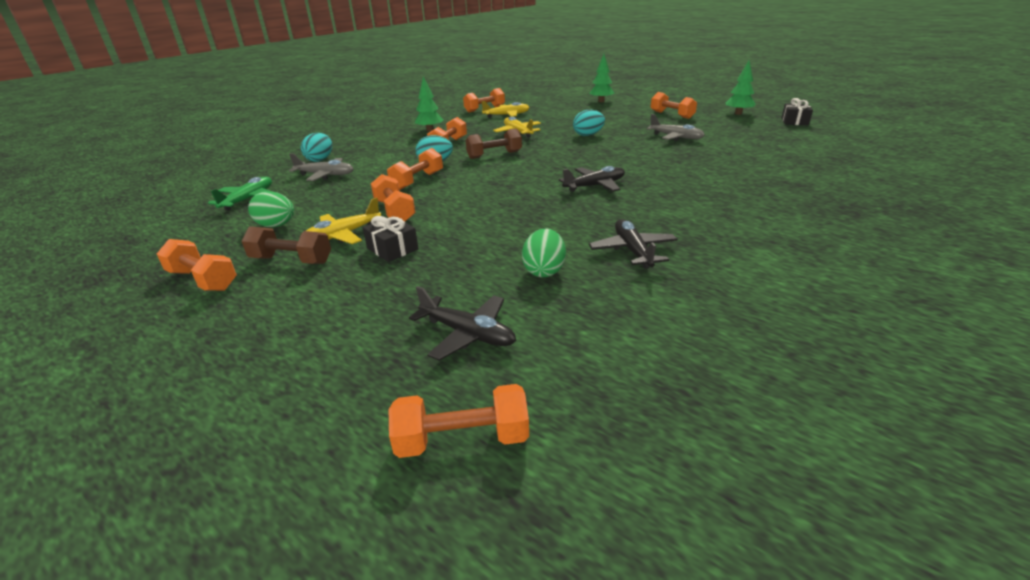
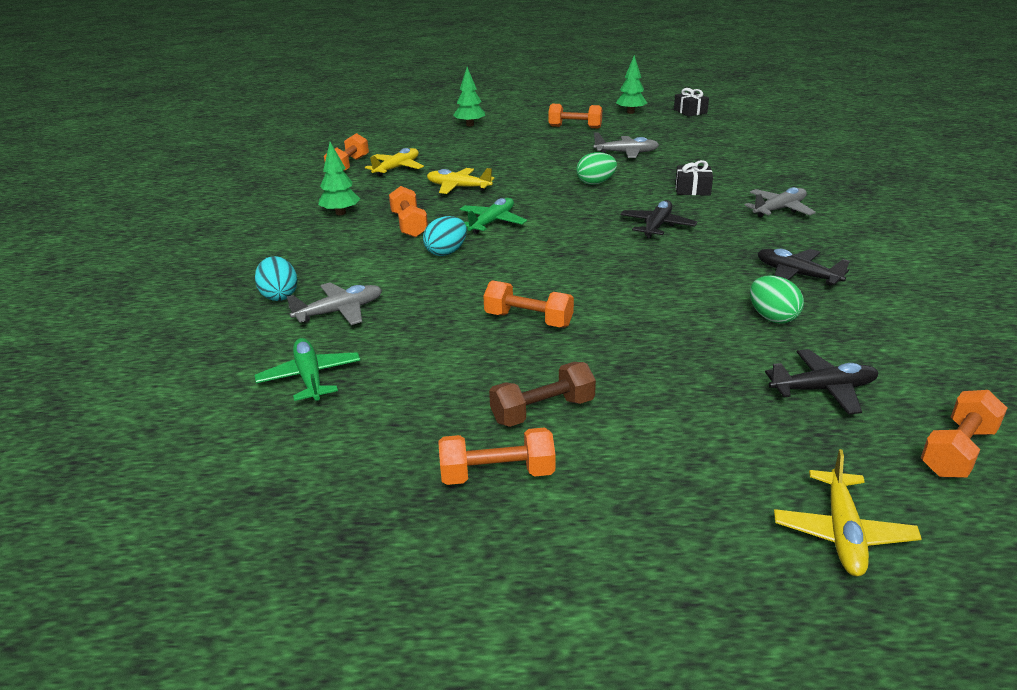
camera: 40 degrees left, 0 degrees up
green egg [248,191,294,227] -> green egg moved to [576,152,617,185]
yellow plane [306,197,381,244] -> yellow plane moved to [774,449,922,576]
black gift [363,216,418,262] -> black gift moved to [675,160,713,196]
orange dumbbell [387,148,443,190] -> none
brown dumbbell [466,128,522,159] -> green plane [460,198,527,234]
turquoise egg [573,110,605,136] -> none
none -> grey plane [744,187,816,217]

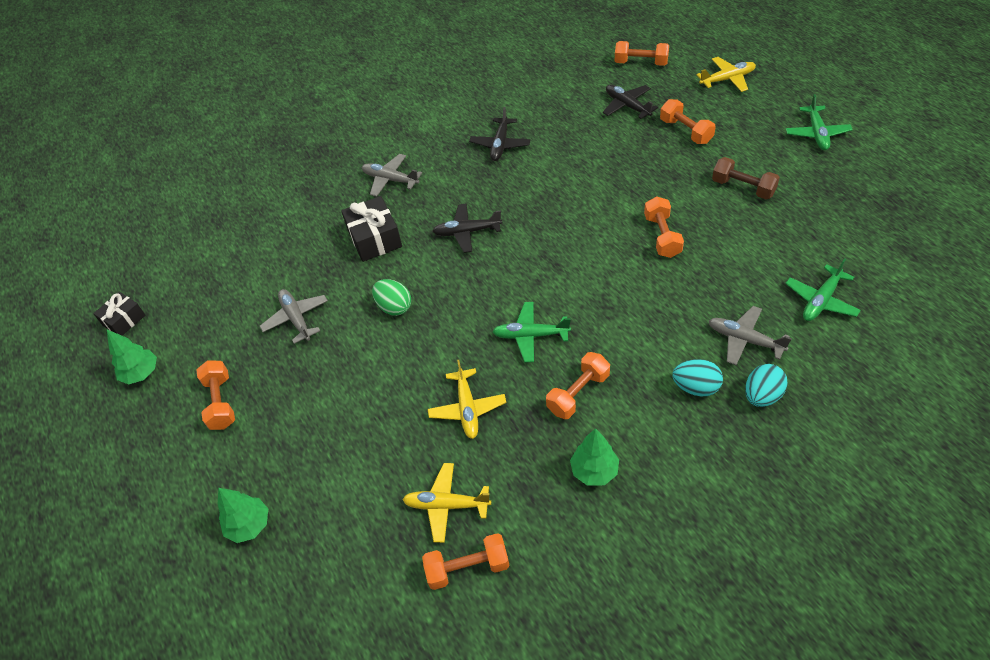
camera: 115 degrees left, 20 degrees up
turquoise egg [423,216,467,256] -> turquoise egg moved to [672,359,723,396]
orange dumbbell [439,428,556,485] -> orange dumbbell moved to [660,99,716,144]
black gift [675,160,713,196] -> black gift [341,196,402,262], size x1.54
green egg [750,275,804,324] -> none
none -> green plane [786,94,853,150]

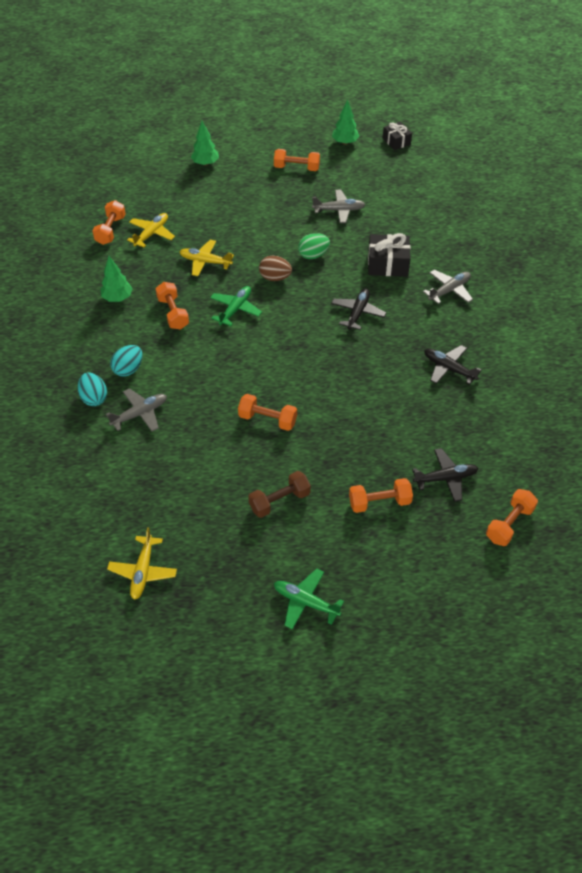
camera: 110 degrees right, 0 degrees up
yellow plane [697,57,756,92] -> yellow plane moved to [107,527,177,600]
green plane [785,258,861,321] -> none
none -> brown egg [259,256,292,281]

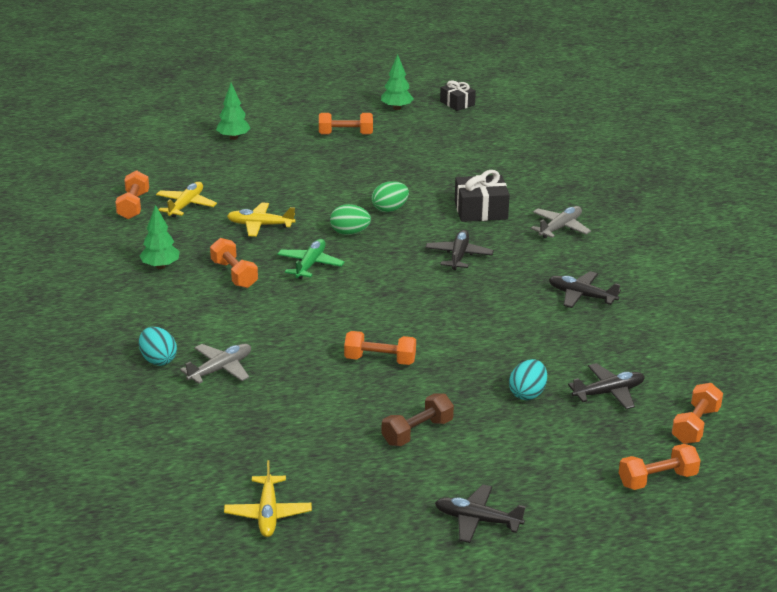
camera: 10 degrees left, 20 degrees down
turquoise egg [110,345,142,377] -> turquoise egg moved to [509,359,547,400]
brown egg [259,256,292,281] -> green egg [330,204,371,235]
green plane [274,568,344,629] -> black plane [435,484,526,543]
grey plane [312,190,366,223] -> none
orange dumbbell [349,478,413,513] -> orange dumbbell moved to [619,444,701,490]

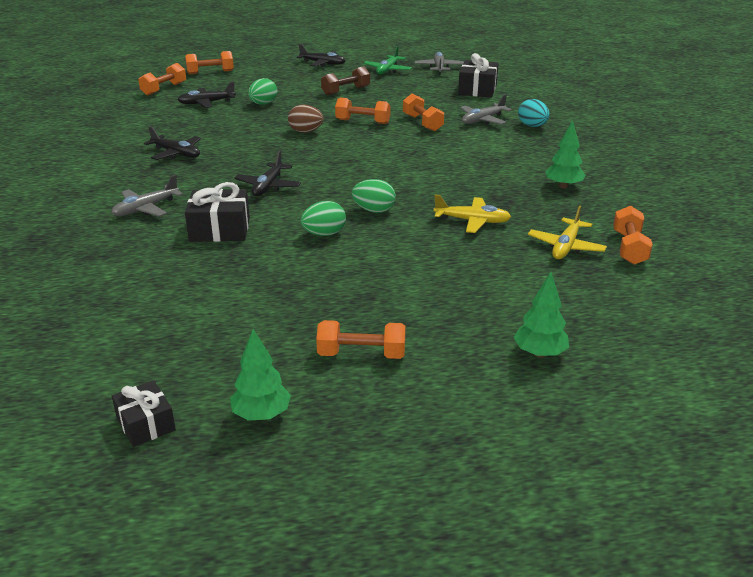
camera: 175 degrees left, 0 degrees up
orange dumbbell [210,238,258,288] -> orange dumbbell moved to [403,94,444,131]
yellow plane [224,460,312,537] -> grey plane [415,52,464,74]
green plane [277,239,345,279] -> green plane moved to [364,46,412,74]
turquoise egg [509,359,547,400] -> green egg [248,78,277,105]
none -> brown egg [288,105,324,132]
none -> black gift [458,53,499,97]

